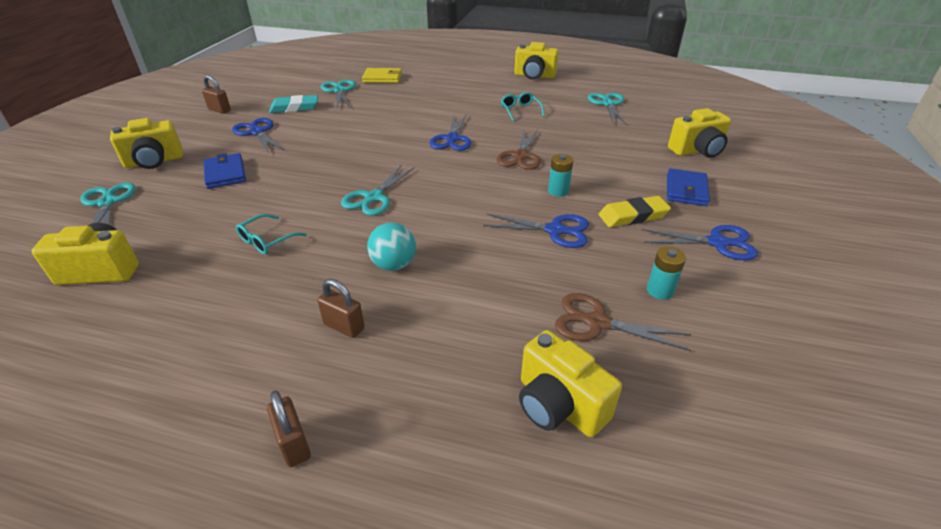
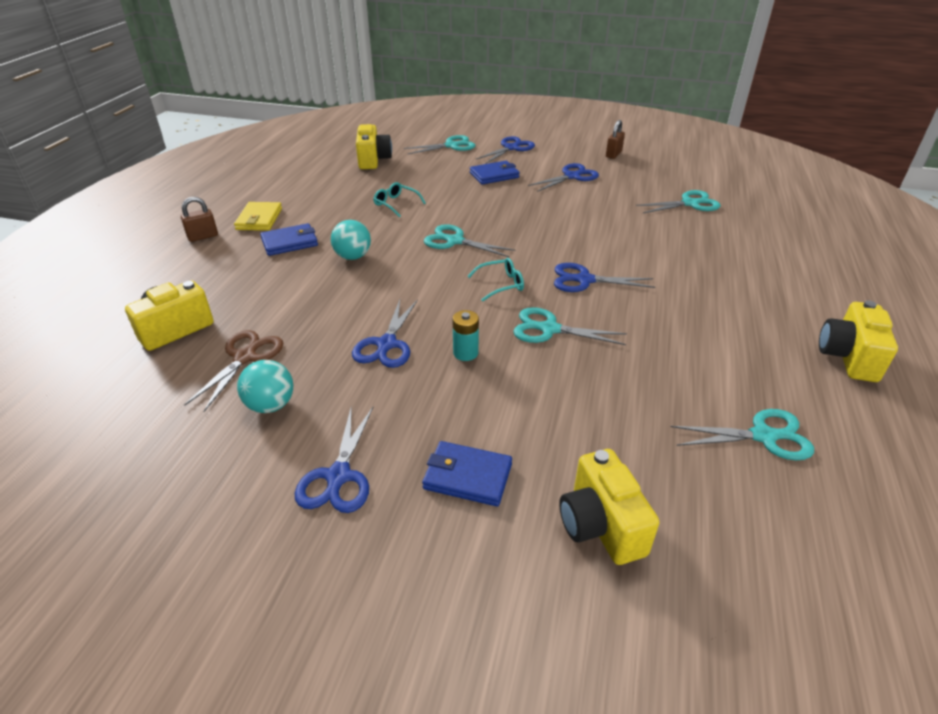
camera: 90 degrees right, 0 degrees up
yellow camera [110,118,183,169] -> blue scissors [475,136,535,164]
turquoise eraser [269,95,318,113] -> none
brown padlock [317,279,365,338] -> blue wallet [260,223,318,256]
yellow wallet [362,68,402,83] -> yellow wallet moved to [234,202,282,231]
brown scissors [496,130,541,170] -> turquoise scissors [513,307,627,345]
turquoise glasses [501,92,545,121] -> turquoise glasses moved to [468,258,524,301]
yellow eraser [599,196,671,227] -> none
turquoise battery [647,247,686,300] -> turquoise ball [237,360,293,413]

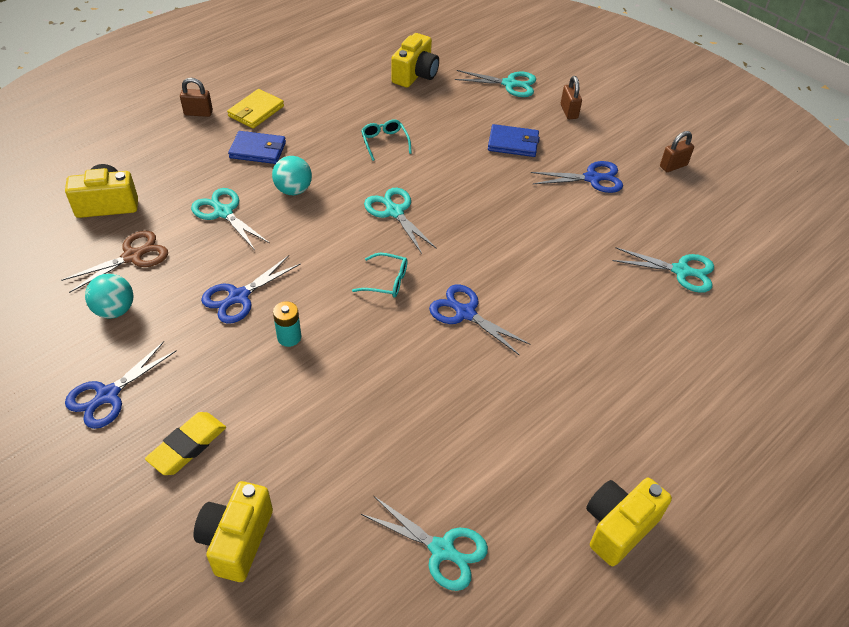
camera: 30 degrees right, 10 degrees up
blue wallet [422,441,512,506] -> yellow eraser [145,412,226,475]
blue scissors [475,136,535,164] -> brown padlock [561,76,582,119]
turquoise scissors [513,307,627,345] -> turquoise scissors moved to [191,188,270,250]

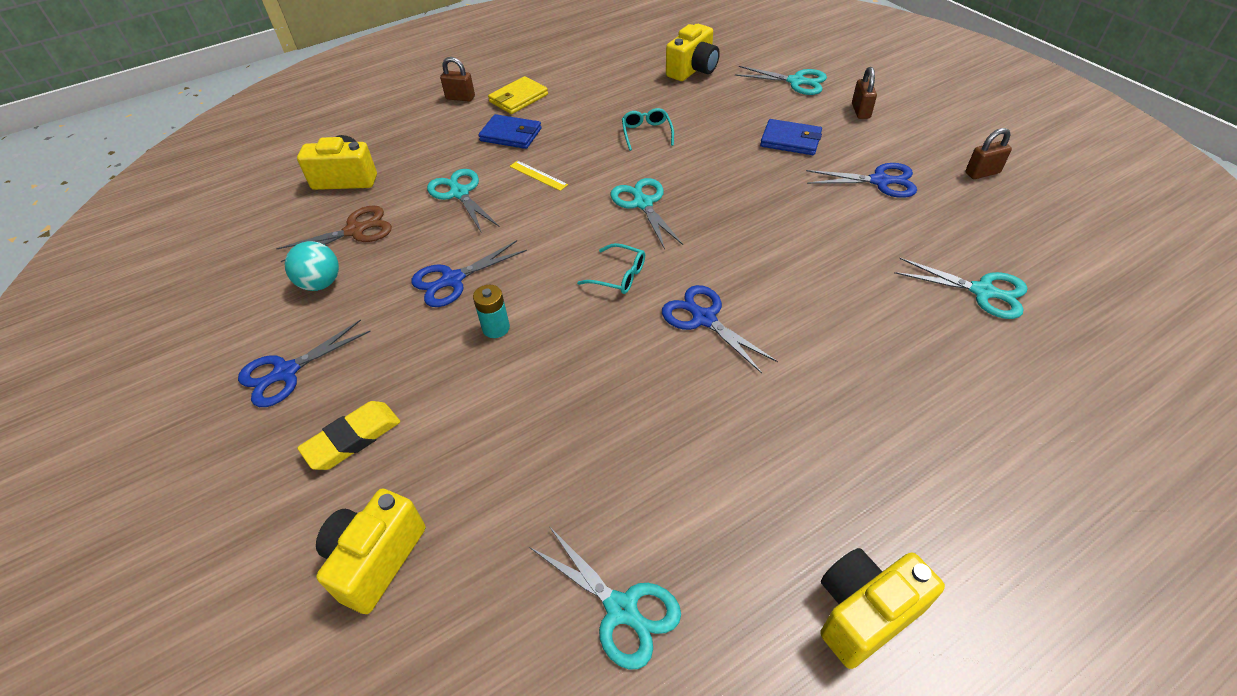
camera: 15 degrees right, 0 degrees up
turquoise ball [272,156,312,195] -> yellow ruler [510,160,568,191]

